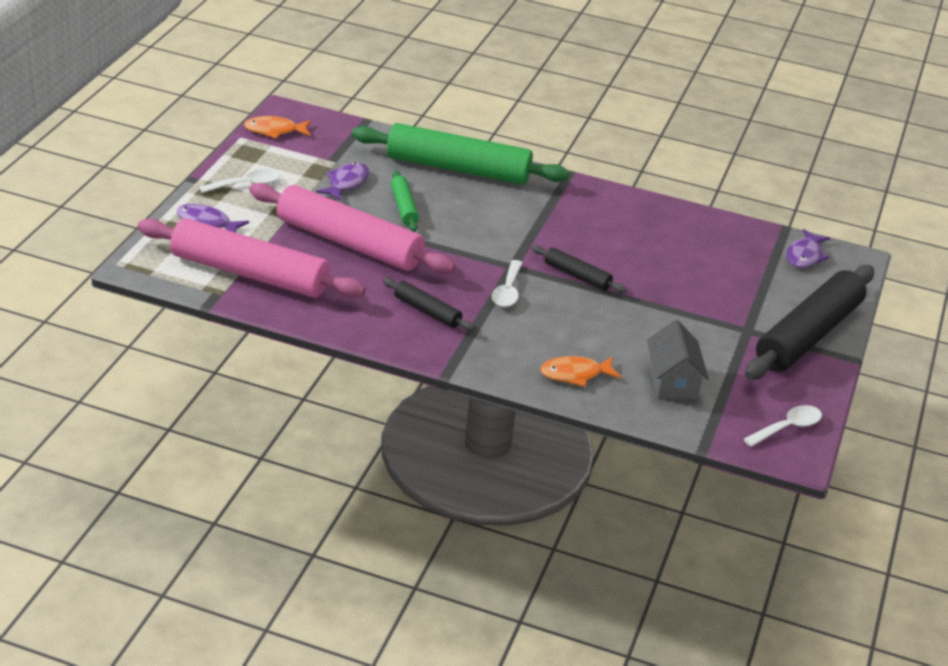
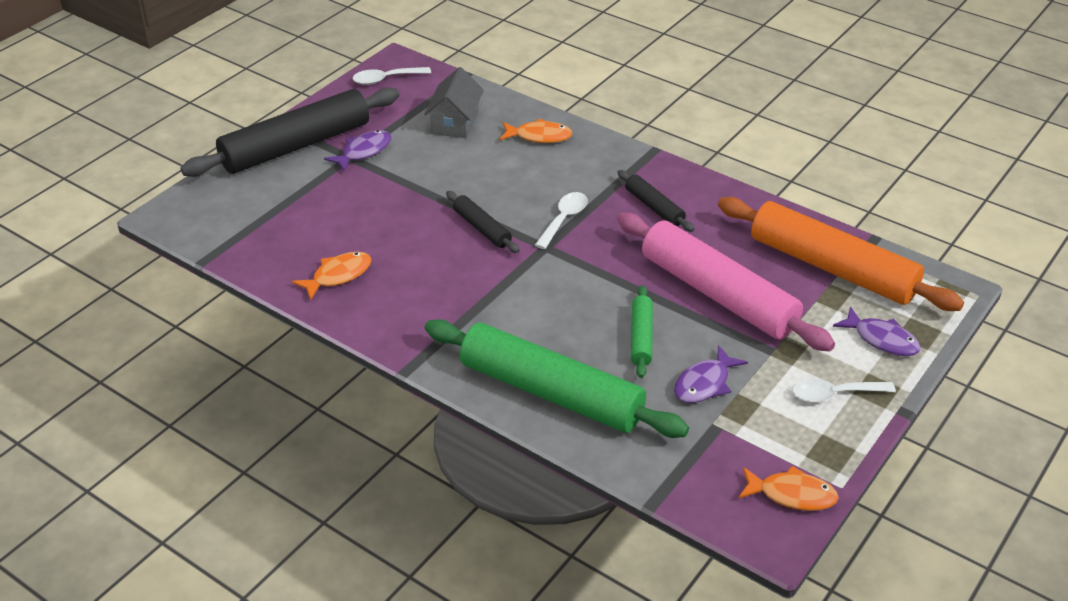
camera: 160 degrees left, 5 degrees up
pink rolling pin [138,218,366,298] -> orange rolling pin [718,197,964,311]
purple fish [786,229,830,268] -> purple fish moved to [324,130,391,172]
none -> orange fish [292,252,371,300]

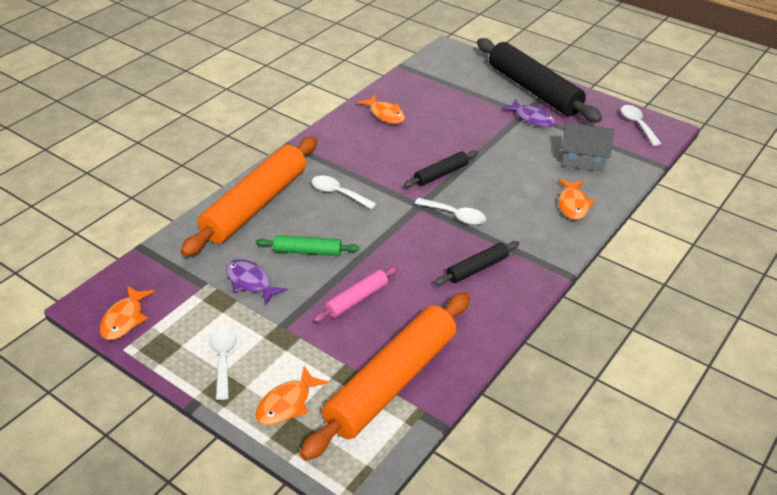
camera: 90 degrees right, 0 degrees up
green rolling pin [424,319,689,438] -> orange rolling pin [181,137,317,257]
pink rolling pin [617,212,835,351] -> pink rolling pin [313,266,398,322], size x0.46
purple fish [833,306,921,357] -> orange fish [256,366,328,425]
none -> white spoon [312,176,377,209]

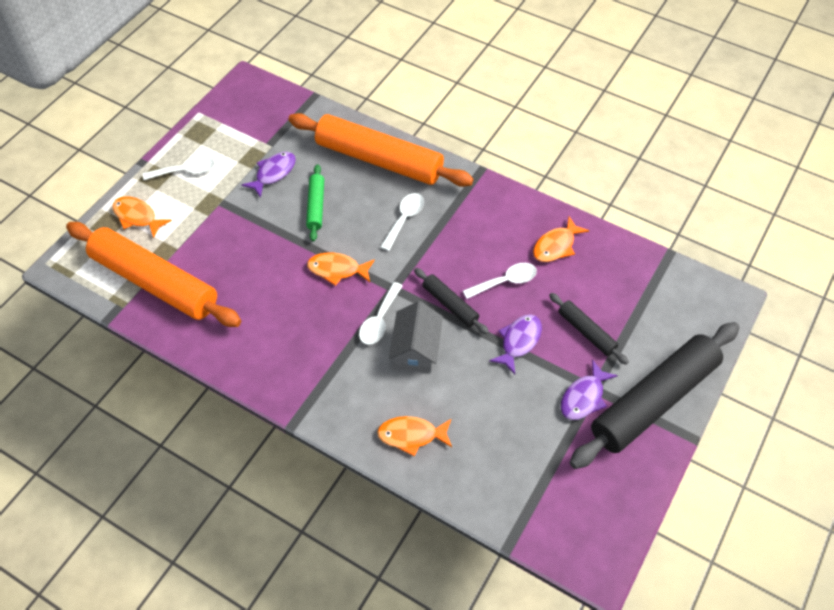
camera: 85 degrees right, 15 degrees up
orange fish [100,286,155,340] -> orange fish moved to [307,252,375,286]
pink rolling pin [313,266,398,322] -> none
black rolling pin [434,241,519,285] -> black rolling pin moved to [549,293,629,365]
grey house [561,122,614,172] -> grey house moved to [389,301,443,373]
white spoon [621,105,661,146] -> white spoon moved to [463,263,537,299]
none -> purple fish [489,314,542,374]

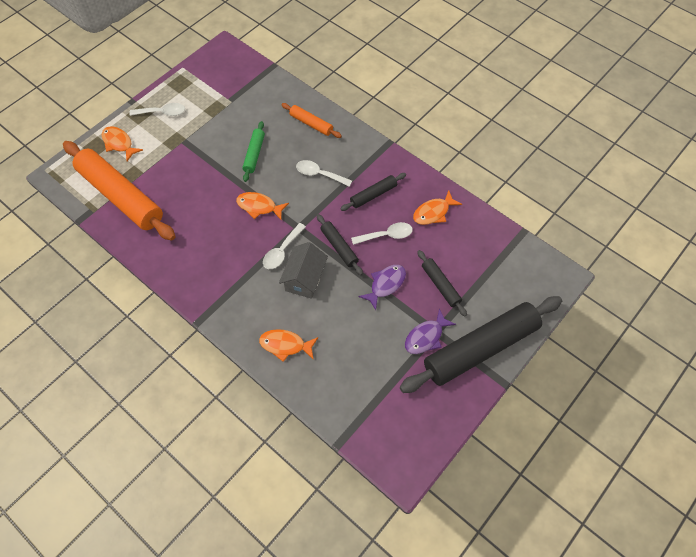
camera: 10 degrees right, 5 degrees up
purple fish [242,152,296,198] -> none
orange rolling pin [288,113,473,187] -> orange rolling pin [281,103,342,138], size x0.46
white spoon [380,193,424,251] -> white spoon turned 105 degrees counterclockwise [296,160,352,187]
none -> black rolling pin [340,173,406,211]

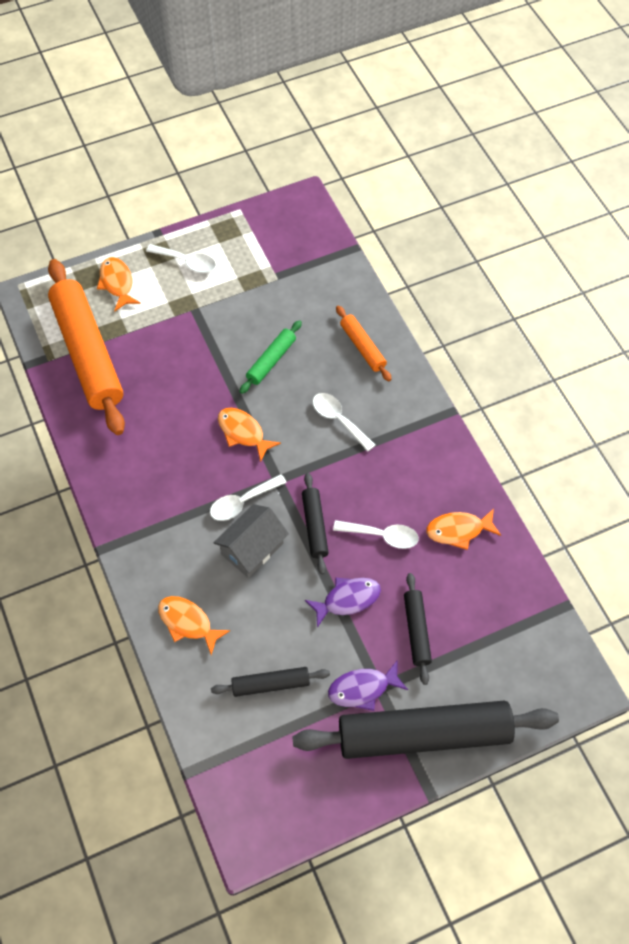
camera: 25 degrees right, 0 degrees up
black rolling pin [340,173,406,211] -> black rolling pin moved to [211,667,330,697]

